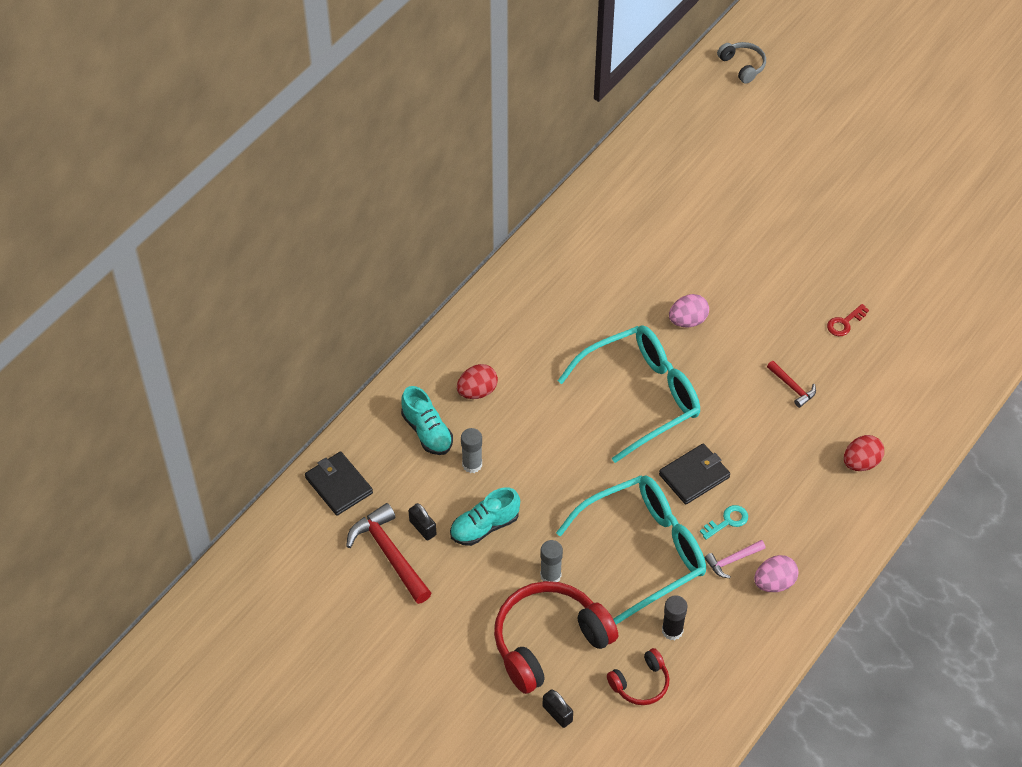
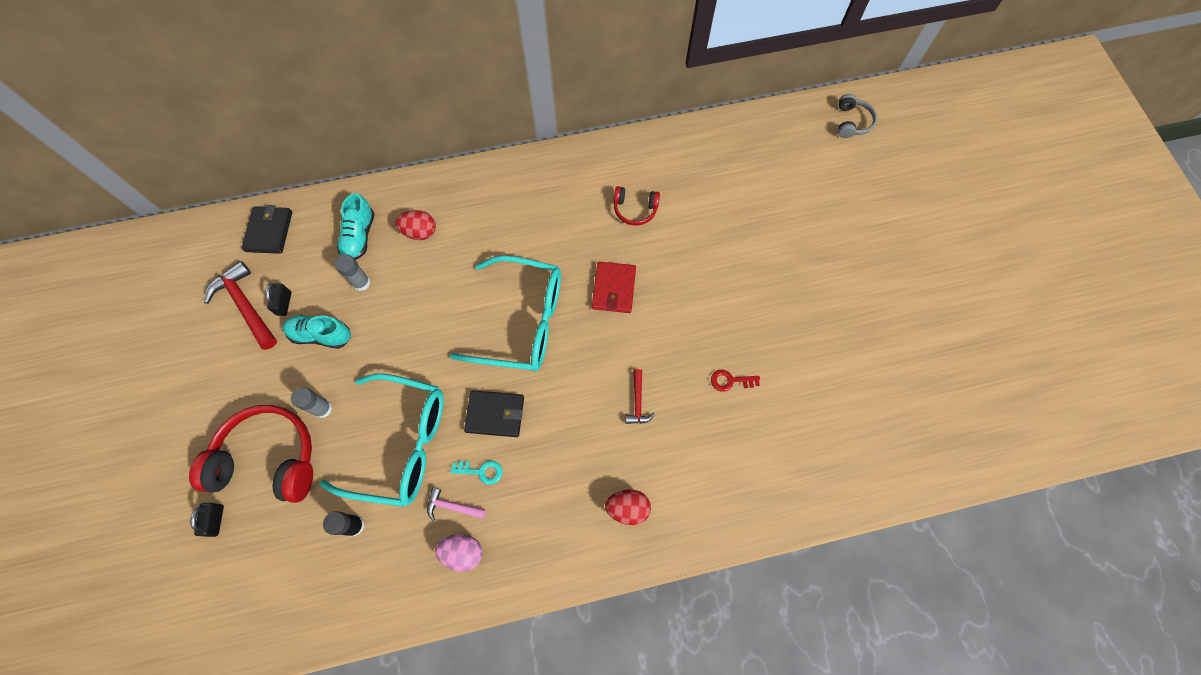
camera: 40 degrees right, 15 degrees up
red hammer [346,503,432,604] -> red hammer turned 45 degrees counterclockwise [204,261,277,350]
red headphones [607,648,669,705] -> red headphones moved to [614,186,660,225]
pink egg [669,294,709,327] -> red wallet [592,262,636,313]

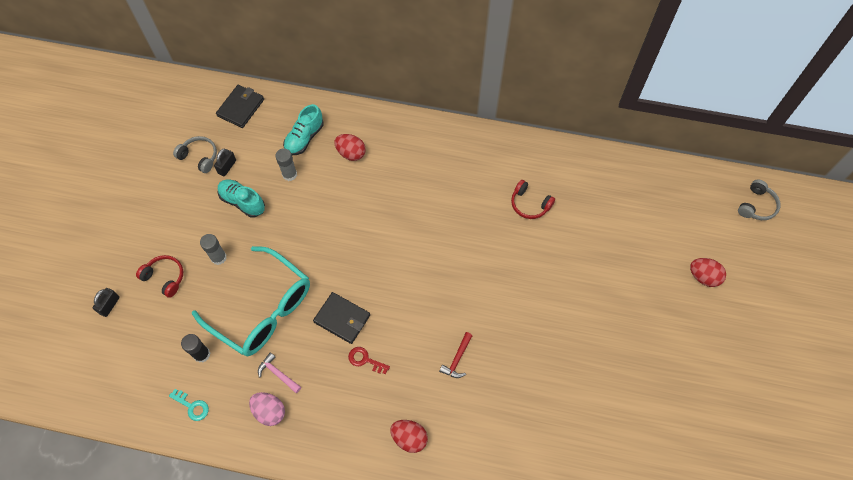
camera: 25 degrees right, 5 degrees down
red headphones [189,405,313,503] -> red headphones [136,255,183,298], size x0.50
red hammer [204,261,277,350] -> grey headphones [173,136,217,173]
turquoise glasses [449,256,561,371] -> none
turquoise key [451,461,502,485] -> turquoise key moved to [169,389,209,421]
red wallet [592,262,636,313] -> none
red key [711,370,760,392] -> red key moved to [348,347,390,374]
none -> red egg [690,258,726,287]

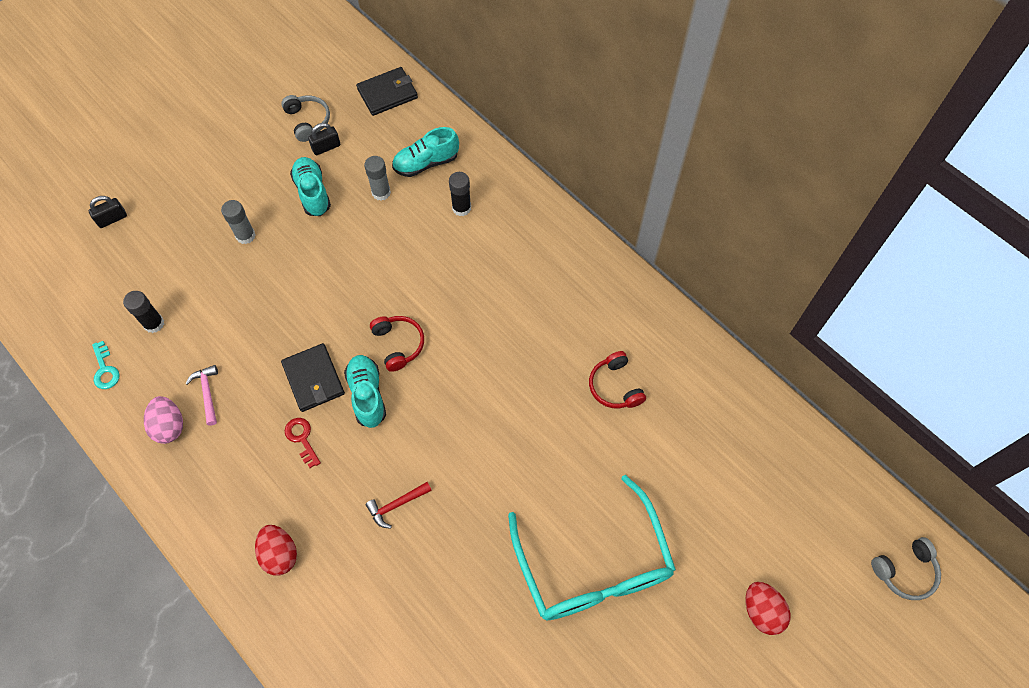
camera: 35 degrees right, 0 degrees up
red headphones [136,255,183,298] -> red headphones moved to [370,316,424,372]
turquoise glasses [192,246,310,356] -> turquoise glasses moved to [508,475,676,620]
red egg [334,134,366,161] -> black glue stick [449,172,471,216]
none -> turquoise shoe [344,355,386,428]

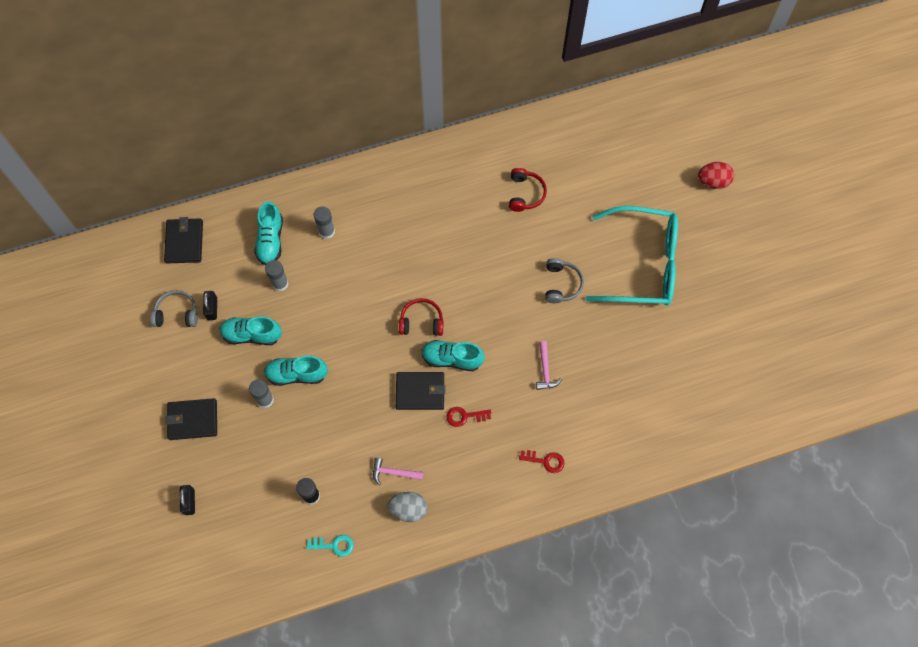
camera: 65 degrees left, 5 degrees up
pink egg [144,396,183,444] -> grey egg [387,492,427,522]
red egg [255,525,297,576] -> red key [519,450,564,473]
red hammer [366,482,432,529] -> pink hammer [536,341,562,390]
black glue stick [449,172,471,216] -> grey glue stick [314,206,335,239]
red headphones [589,351,646,409] -> red headphones turned 90 degrees counterclockwise [509,168,547,212]
grey headphones [871,537,941,600] -> grey headphones moved to [545,258,584,303]
none -> black wallet [166,398,217,440]
none -> turquoise shoe [264,356,328,386]

